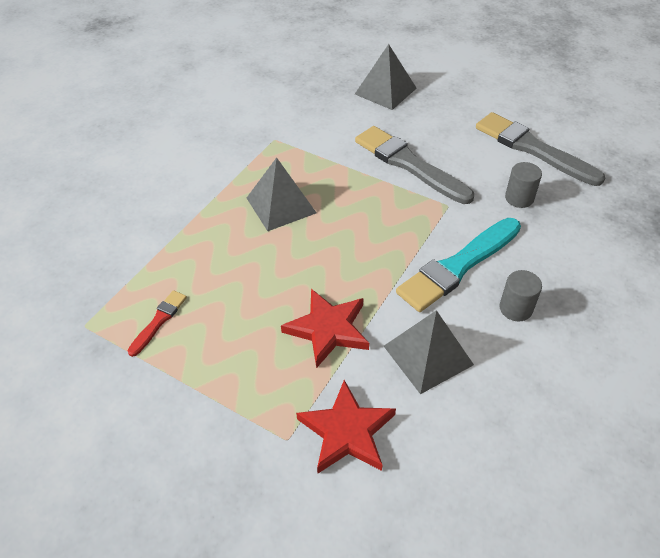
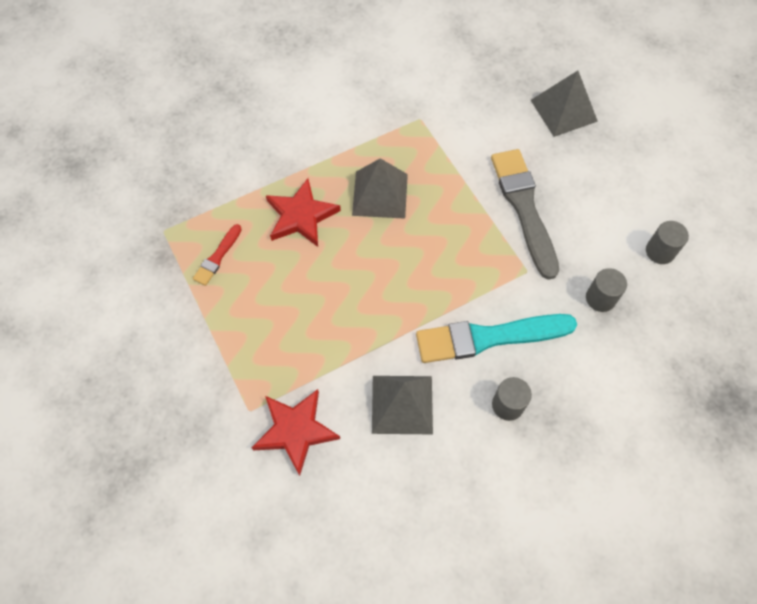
camera: 30 degrees right, 15 degrees up
red brush [128,290,187,357] -> red brush turned 150 degrees clockwise [193,224,242,286]
red star [281,289,369,368] -> red star moved to [266,178,341,247]
grey brush [476,112,605,186] -> grey cylinder [646,221,689,264]

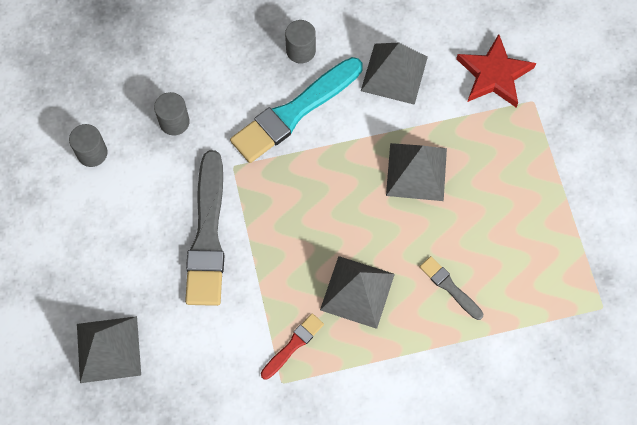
camera: 165 degrees left, 5 degrees up
red brush [193,224,242,286] -> red brush moved to [261,313,324,380]
red star [266,178,341,247] -> grey brush [420,256,483,320]
turquoise brush [416,314,577,363] -> turquoise brush turned 135 degrees clockwise [230,57,363,163]
none -> grey pyramid [386,143,447,201]

